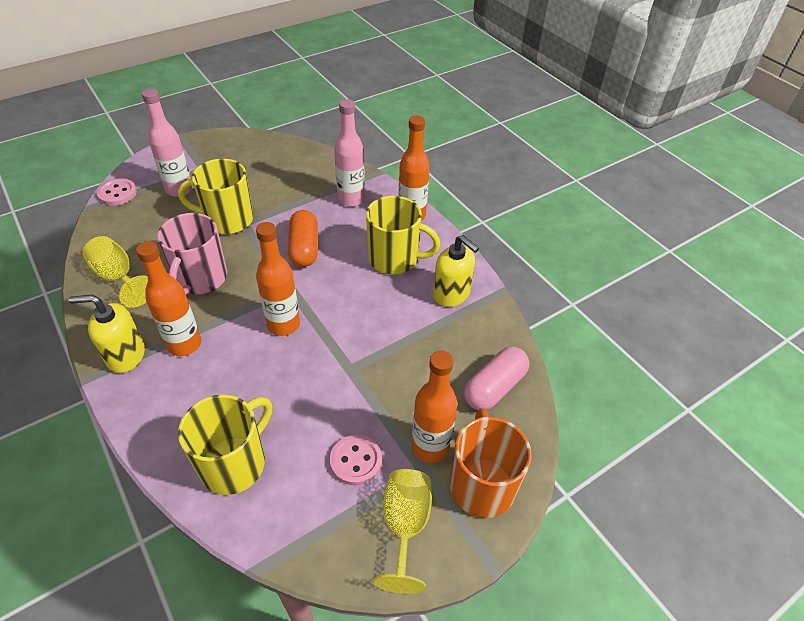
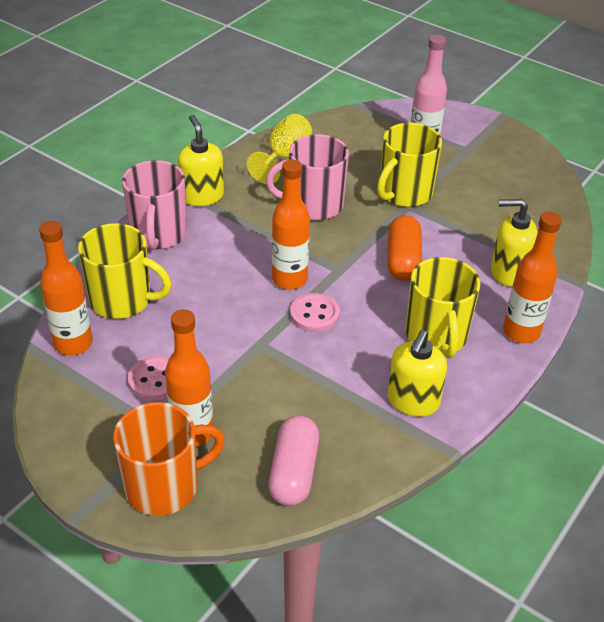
camera: 70 degrees right, 5 degrees down
pink button [97,179,137,206] -> pink button moved to [290,293,340,332]
orange bottle [136,241,201,356] -> orange bottle moved to [39,221,93,355]
yellow mug [178,159,253,234] -> yellow mug turned 120 degrees counterclockwise [377,123,442,207]
orange capsule [288,210,318,267] -> orange capsule turned 60 degrees counterclockwise [387,215,422,281]
pink bottle [334,99,365,207] -> yellow soap dispenser [491,199,538,287]
yellow goblet [374,469,432,594] -> none
pink capsule [464,347,530,410] -> pink capsule turned 75 degrees clockwise [268,415,319,506]
none -> pink mug [122,160,187,250]

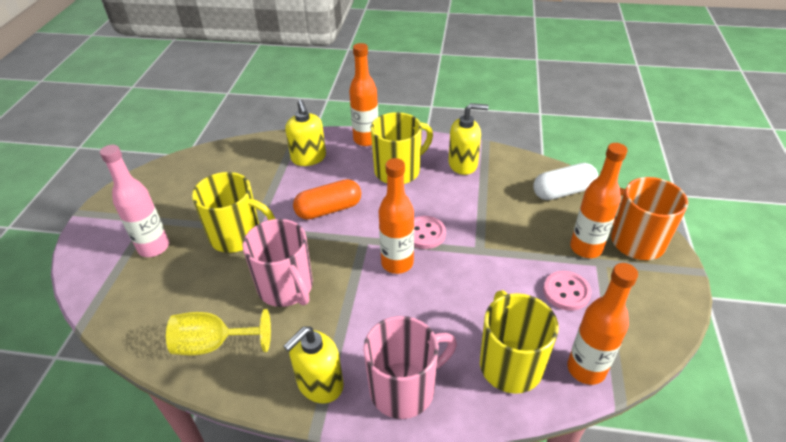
camera: 115 degrees left, 0 degrees up
pink capsule [268,415,319,506] -> white capsule [533,163,598,200]

